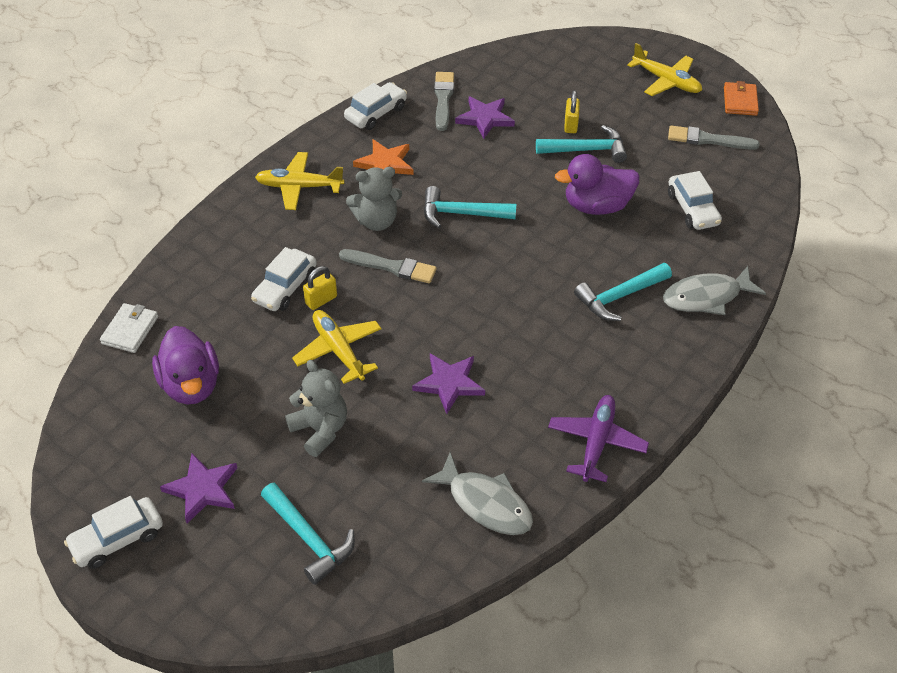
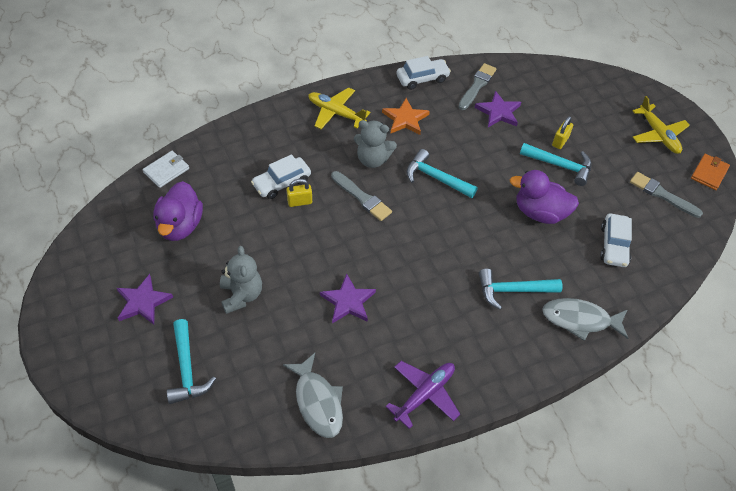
camera: 25 degrees right, 5 degrees up
white car [64,496,163,569] -> none
yellow plane [292,310,382,384] -> none

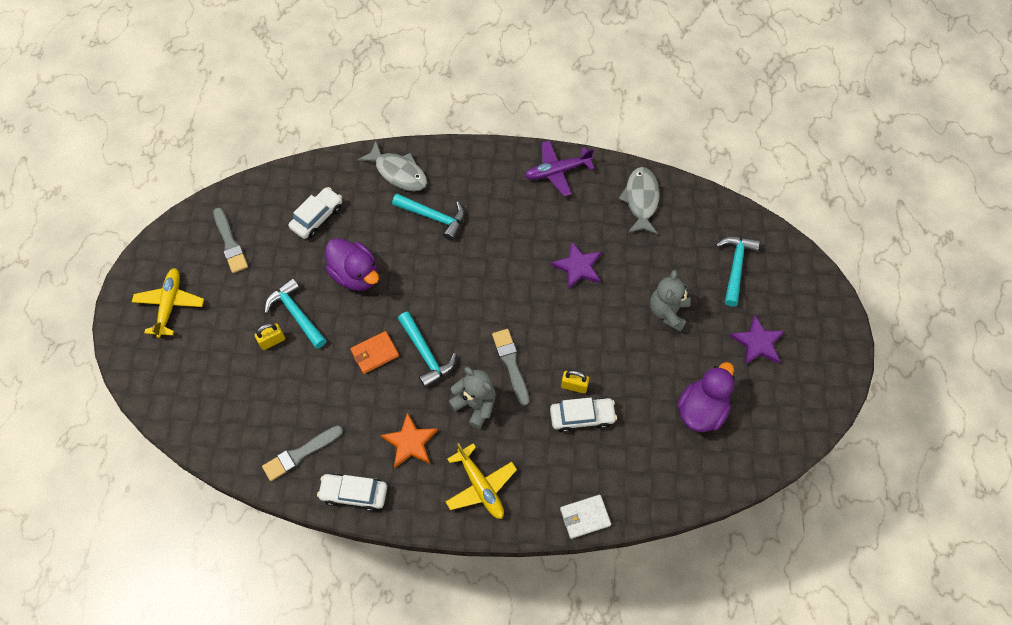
camera: 150 degrees left, 10 degrees up
white wallet [143,151,189,188] -> white wallet moved to [560,495,611,539]
purple star [474,91,521,127] -> none
orange wallet [691,154,730,190] -> orange wallet moved to [350,331,399,374]

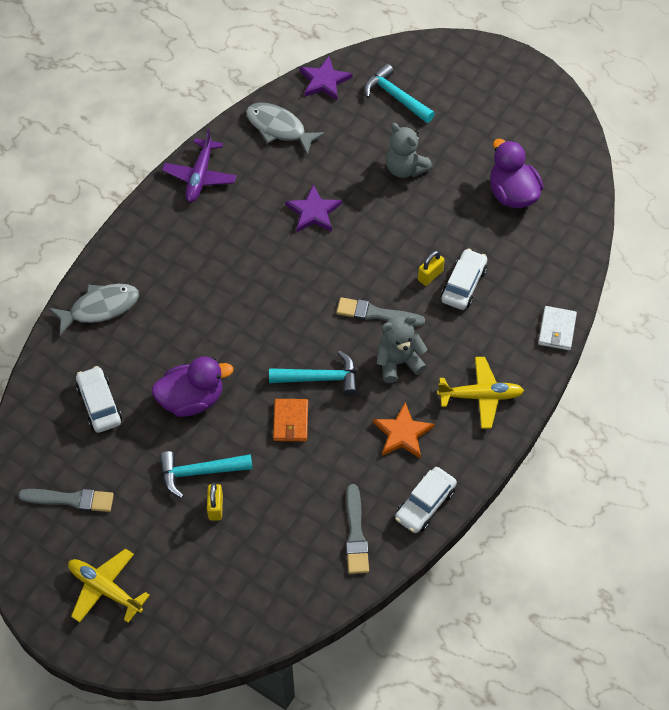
camera: 60 degrees left, 5 degrees down
turquoise hammer [392,194,465,241] -> none
purple star [730,315,785,365] -> purple star moved to [300,56,353,100]

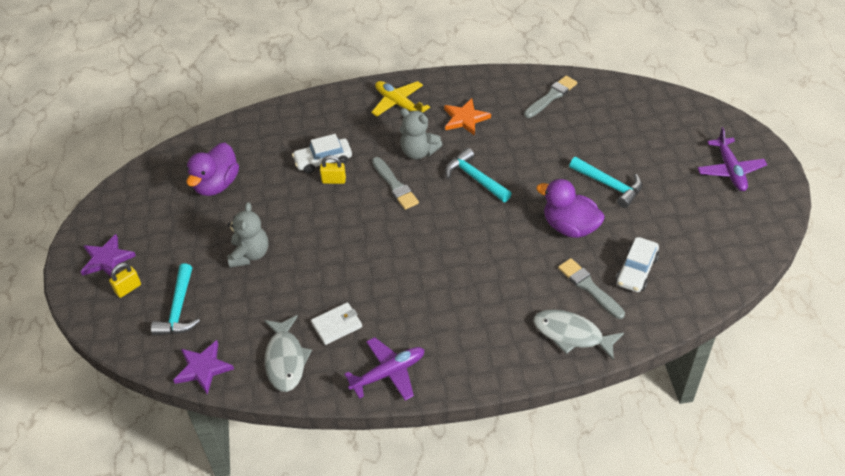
camera: 130 degrees left, 10 degrees down
grey brush [18,489,114,512] -> grey brush moved to [558,258,625,319]
yellow plane [68,548,150,623] -> purple plane [697,127,767,191]
yellow padlock [207,482,223,520] -> yellow padlock moved to [109,263,141,298]
orange wallet [273,399,308,441] -> none
purple star [285,185,342,232] -> purple star moved to [81,234,136,277]
white car [395,467,457,533] -> none
white wallet [538,306,577,350] -> white wallet moved to [311,302,362,345]

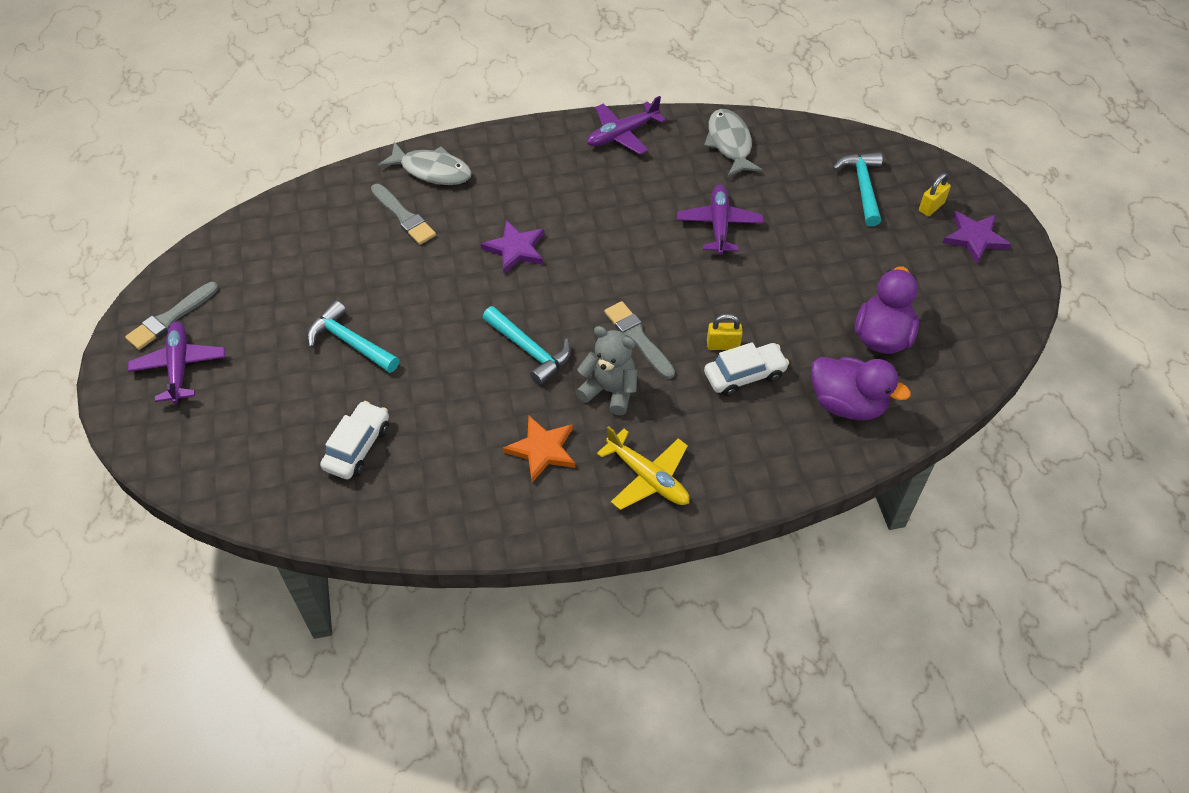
camera: 175 degrees right, 5 degrees up
purple star [173,340,234,394] -> purple star moved to [481,220,544,274]
grey teddy bear [227,202,268,268] -> none
white wallet [311,302,362,345] -> none
grey brush [524,76,577,118] -> grey brush moved to [125,282,218,350]
purple duck [536,179,605,238] -> purple duck moved to [811,357,911,420]
white car [616,237,659,292] -> white car moved to [320,401,389,480]
none -> purple plane [677,185,764,255]

